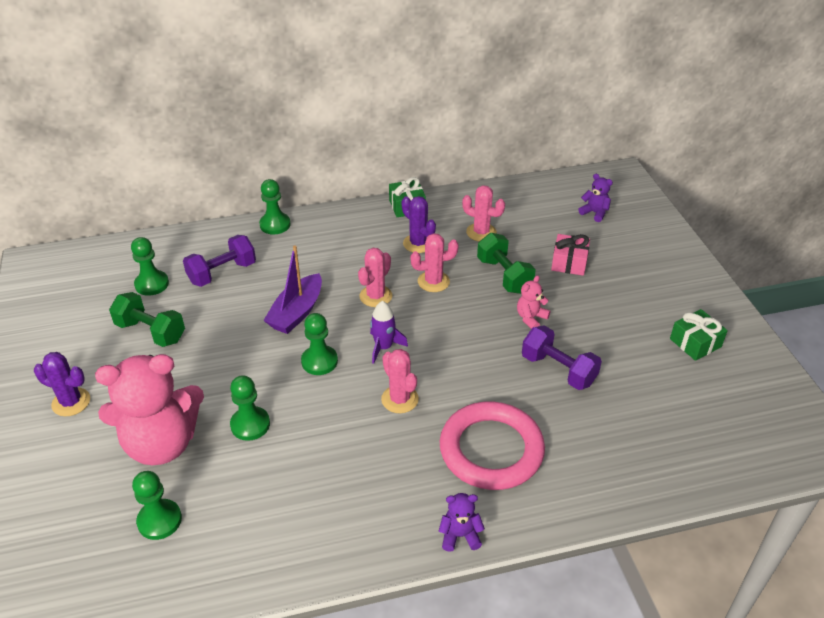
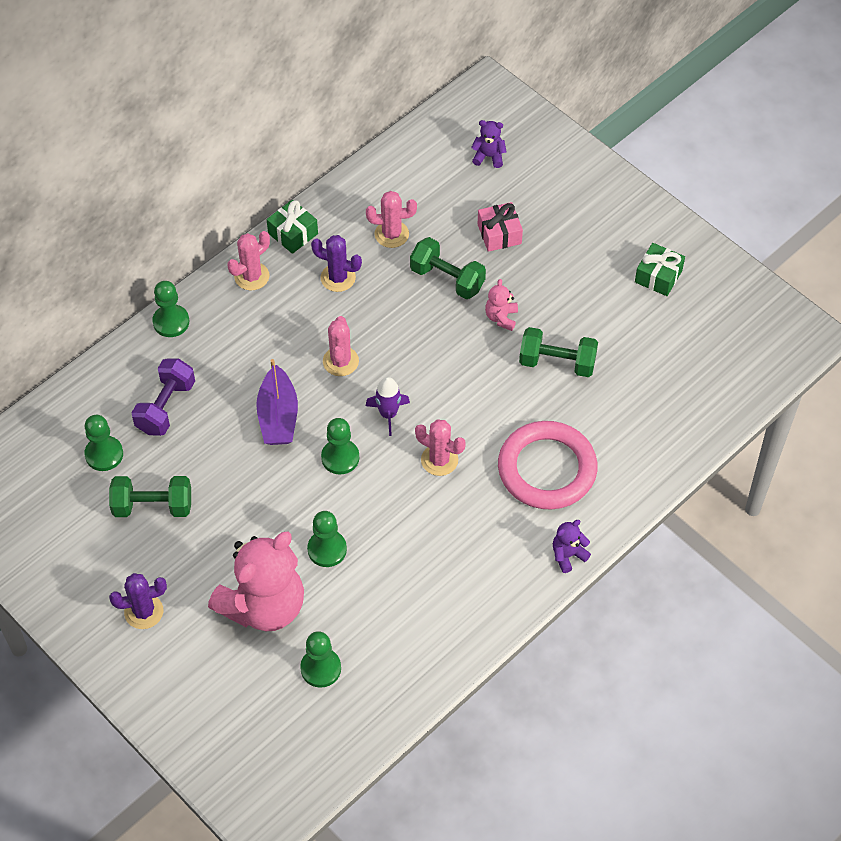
camera: 30 degrees left, 15 degrees up
pink cactus [410,233,459,292] -> pink cactus moved to [227,231,270,291]
purple dumbbell [522,325,602,390] -> green dumbbell [519,327,598,377]

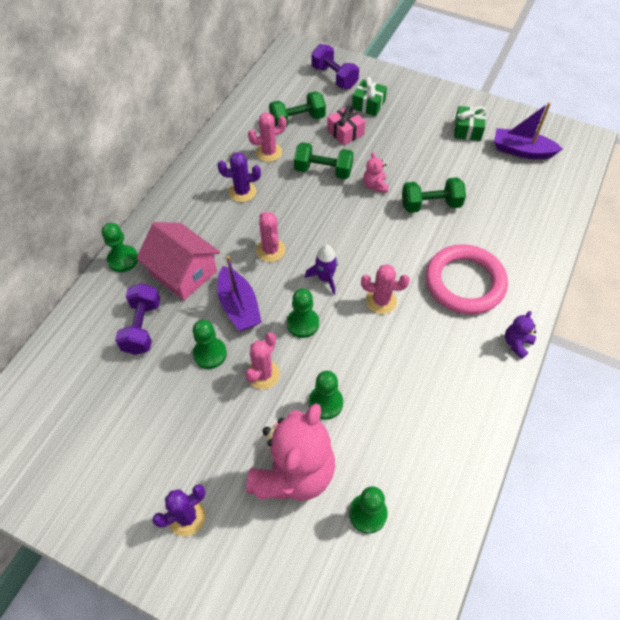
camera: 20 degrees left, 0 degrees up
green pawn [84,415,123,471] -> green pawn moved to [193,320,227,369]
green dumbbell [109,476,191,517] -> green dumbbell moved to [269,91,326,127]
pink cactus [227,231,270,291] -> pink cactus moved to [245,332,280,389]
green gift [267,200,318,254] -> green gift moved to [352,77,387,116]
purple teddy bear [471,120,507,168] -> none
none -> pink house [136,222,220,301]
none -> purple dumbbell [311,44,359,89]
none -> purple boat [494,102,563,159]

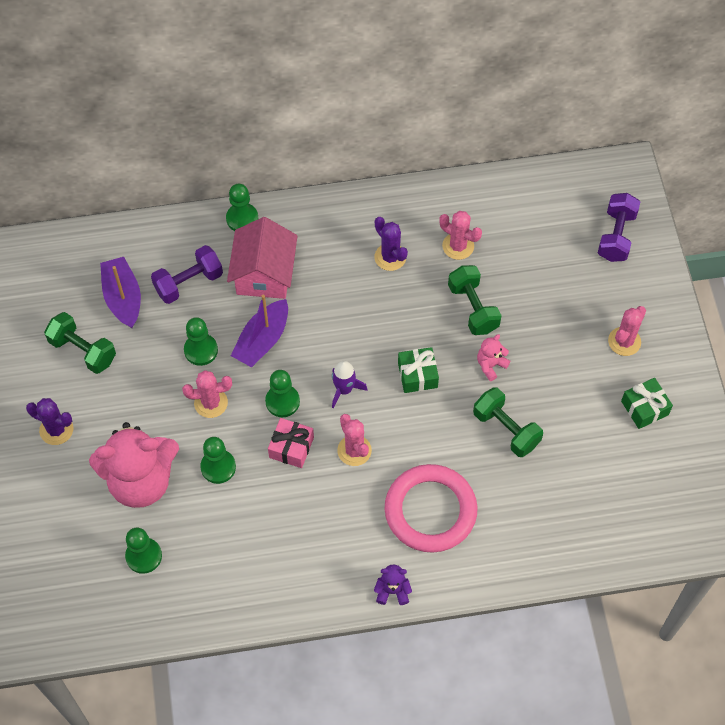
camera: 55 degrees right, 5 degrees up
pink cactus [256,212,286,262] -> pink cactus moved to [608,306,646,356]
green dumbbell [269,91,326,127] -> green dumbbell moved to [44,312,116,374]
pink gift [327,105,365,146] -> pink gift moved to [268,418,314,468]
green gift [352,77,387,116] -> green gift moved to [398,347,439,393]
purple boat [494,102,563,159] -> purple boat moved to [100,257,141,328]

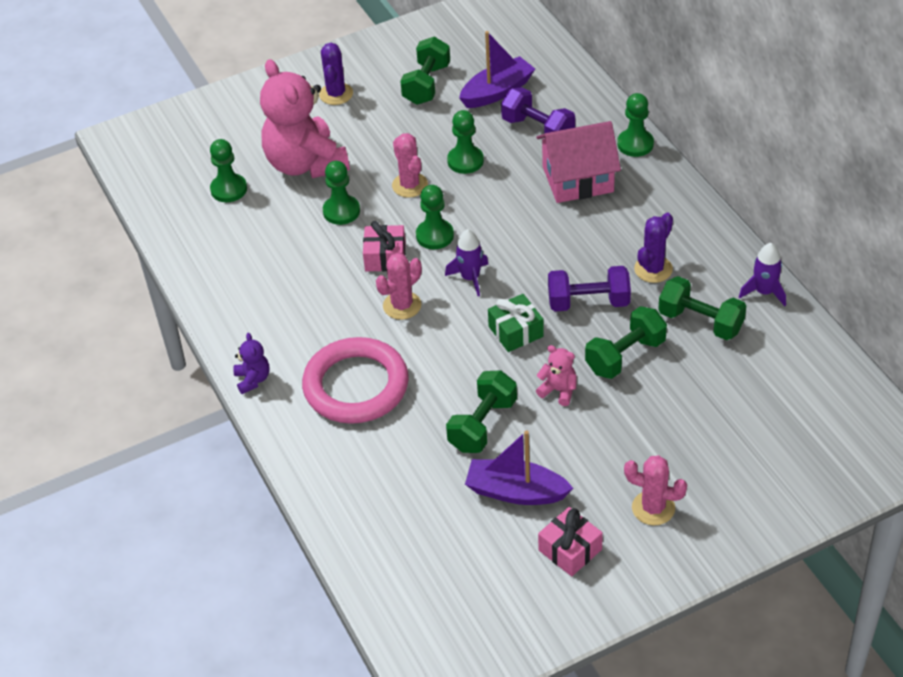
camera: 75 degrees right, 15 degrees down
purple boat [231,295,288,367] -> purple boat moved to [465,431,573,505]
pink cactus [439,211,482,260] -> green dumbbell [658,276,746,340]
purple dumbbell [598,193,640,262] -> purple dumbbell moved to [548,266,631,312]
green gift [621,378,673,429] -> pink gift [538,507,603,576]
none -> purple rocket [739,243,786,306]

